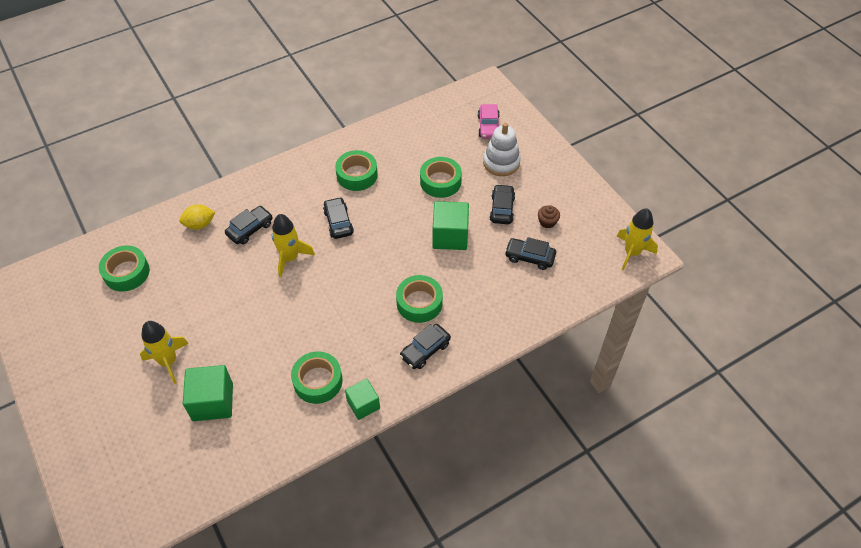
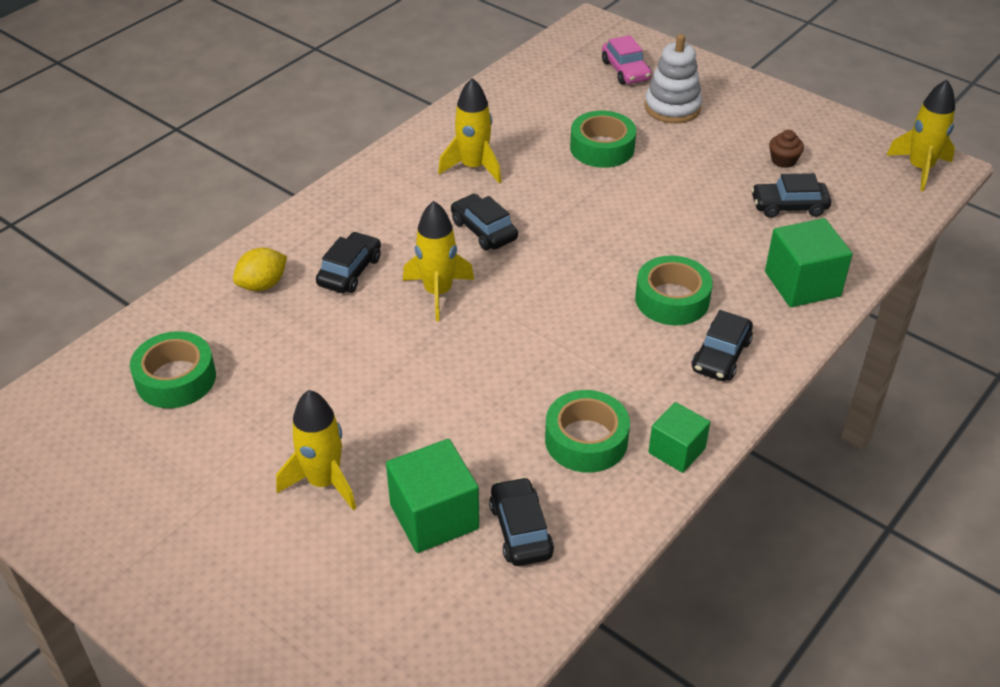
camera: 20 degrees left, 10 degrees down
green tape [335,150,378,191] -> yellow rocket [438,78,501,183]
green cube [433,201,469,250] -> green cube moved to [765,218,853,307]
black car [490,184,515,224] -> black car moved to [489,477,554,566]

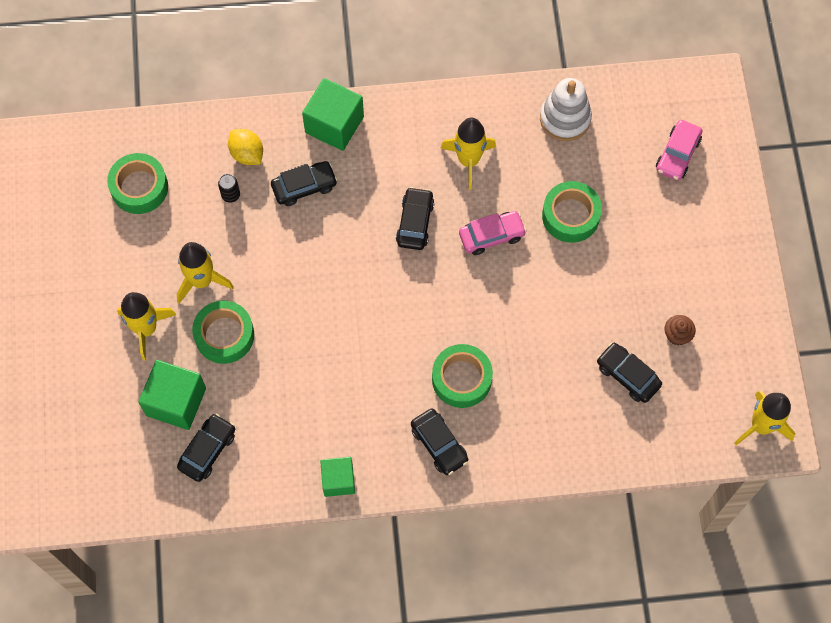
camera: 45 degrees right, 25 degrees up
yellow lemon [233,248,287,291] -> yellow lemon turned 45 degrees clockwise [228,129,263,165]
yellow rocket [403,201,474,321] -> yellow rocket moved to [177,242,234,304]
green tape [545,390,630,473] -> green tape moved to [192,301,254,364]
white stacking toy [645,34,702,123] -> white stacking toy moved to [540,78,592,141]
black car [692,310,753,381] -> black car turned 105 degrees counterclockwise [411,408,468,475]
green cube [765,218,853,307] -> green cube moved to [302,78,364,151]
none -> black can [218,174,240,203]
none -> pink car [459,211,527,255]

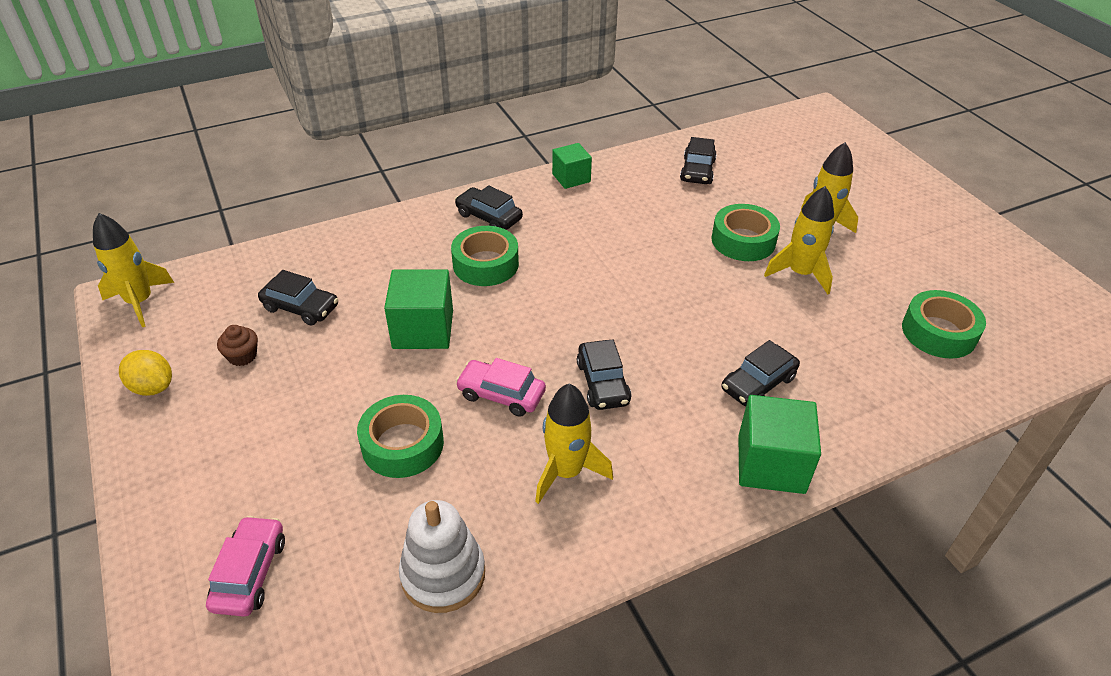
camera: 160 degrees right, 25 degrees down
green cube [138,360,206,430] -> green cube moved to [384,269,453,349]
black can [218,174,240,203] -> none
yellow lemon [228,129,263,165] -> yellow lemon moved to [119,350,172,396]
pink car [459,211,527,255] -> pink car turned 60 degrees clockwise [456,358,546,417]

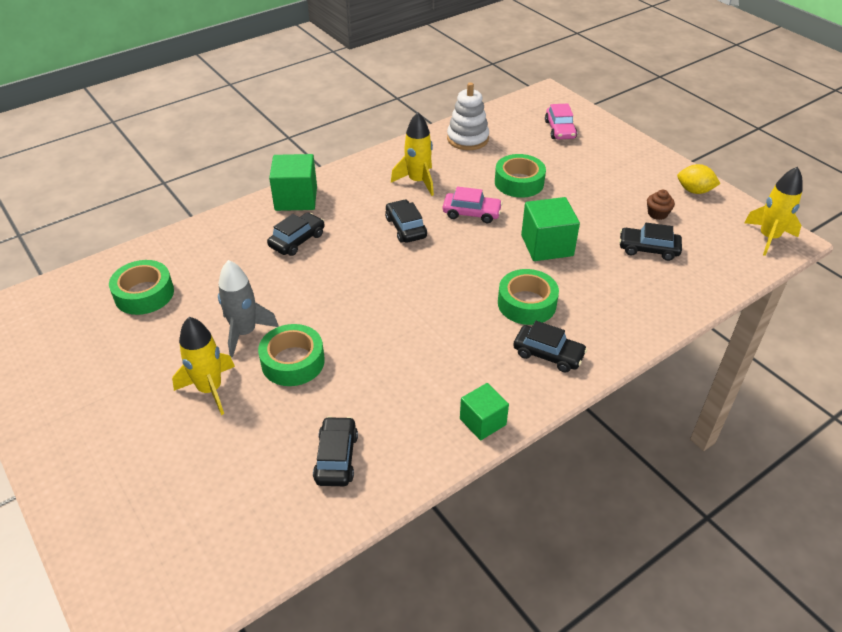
camera: 170 degrees right, 0 degrees up
yellow rocket [764,186,834,294] -> grey rocket [218,260,279,358]

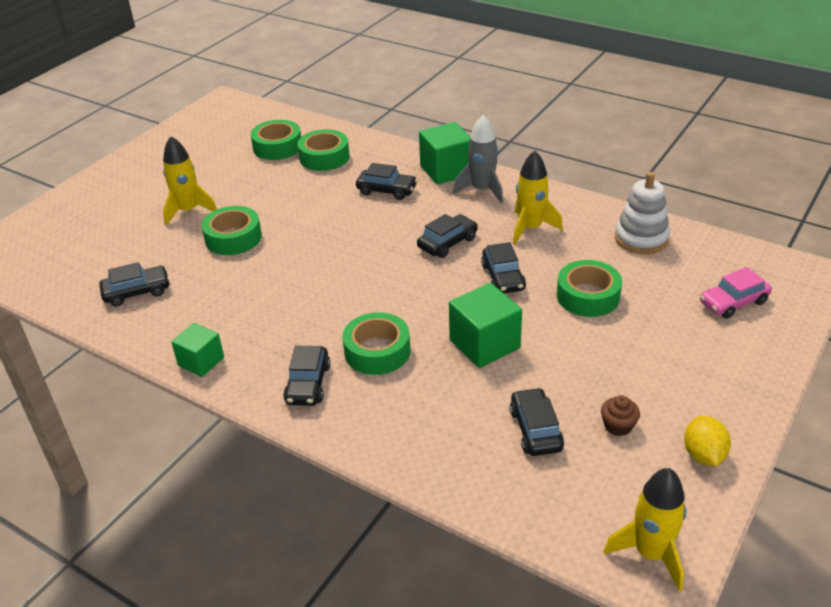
camera: 70 degrees right, 5 degrees down
grey rocket [218,260,279,358] -> grey rocket moved to [453,115,503,204]
pink car [443,187,503,223] -> black car [481,242,526,293]
none -> green tape [297,129,349,171]

